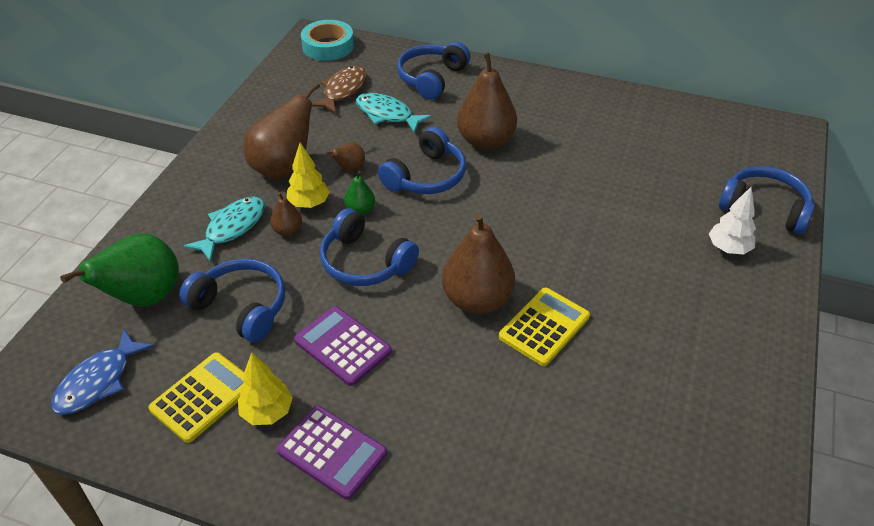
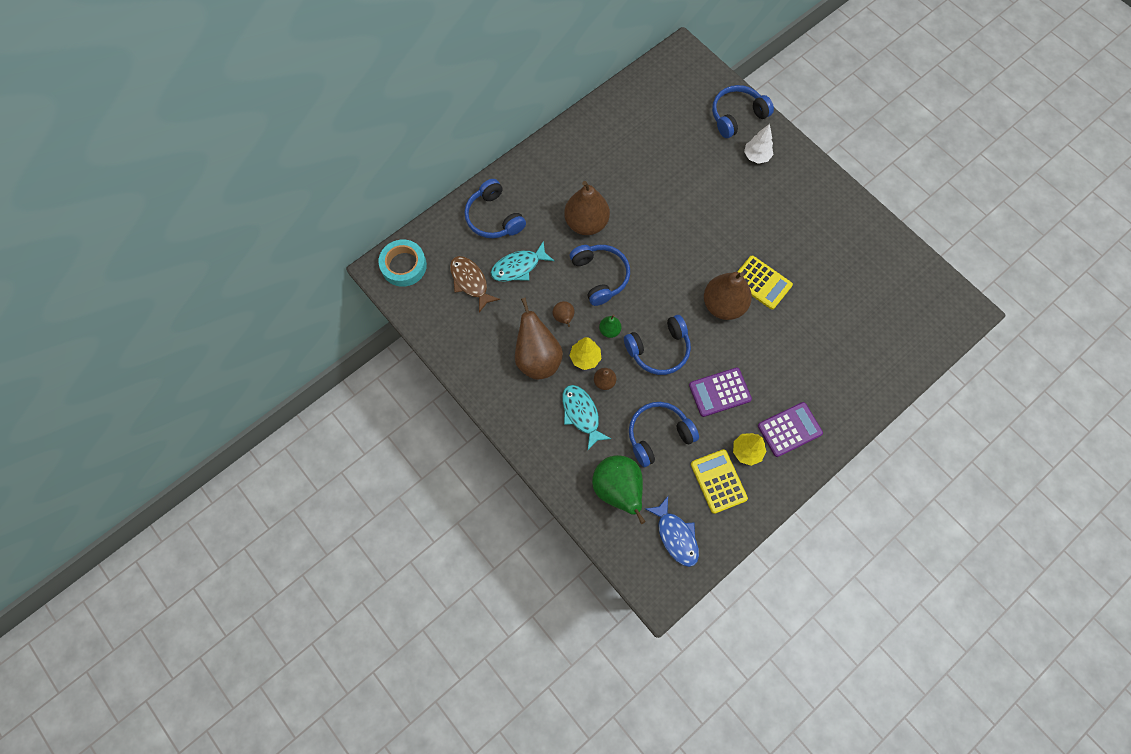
camera: 60 degrees left, 25 degrees up
yellow calculator [499,288,590,366] -> yellow calculator turned 150 degrees clockwise [737,256,793,310]

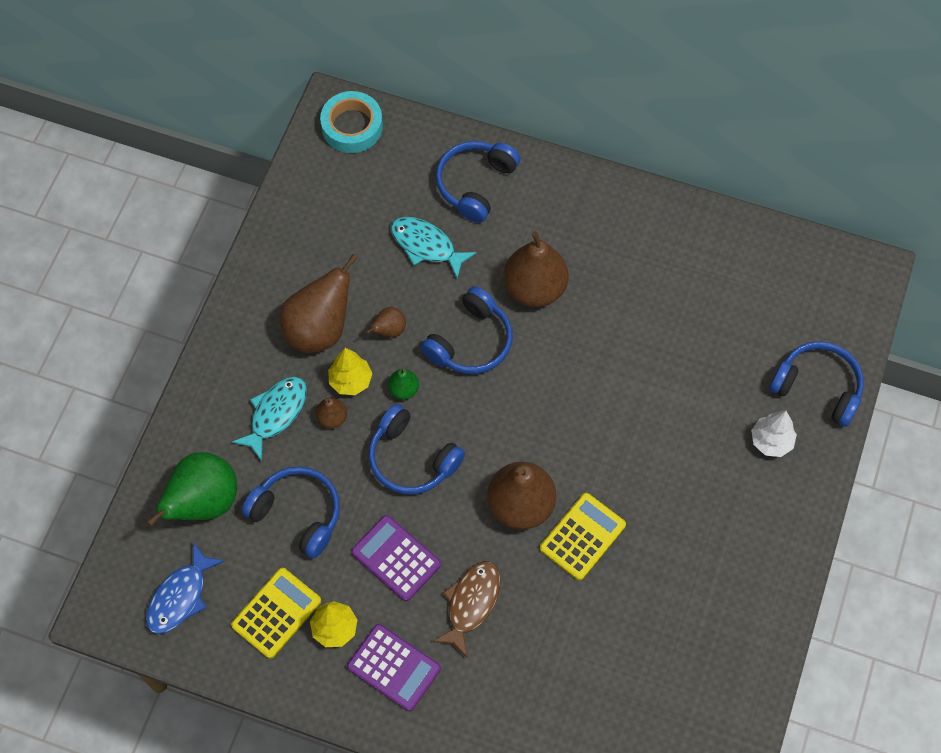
camera: 60 degrees right, 5 degrees down
brown fish [450,256,500,313] -> brown fish moved to [432,561,501,657]
yellow calculator [737,256,793,310] -> yellow calculator turned 150 degrees counterclockwise [540,493,626,580]

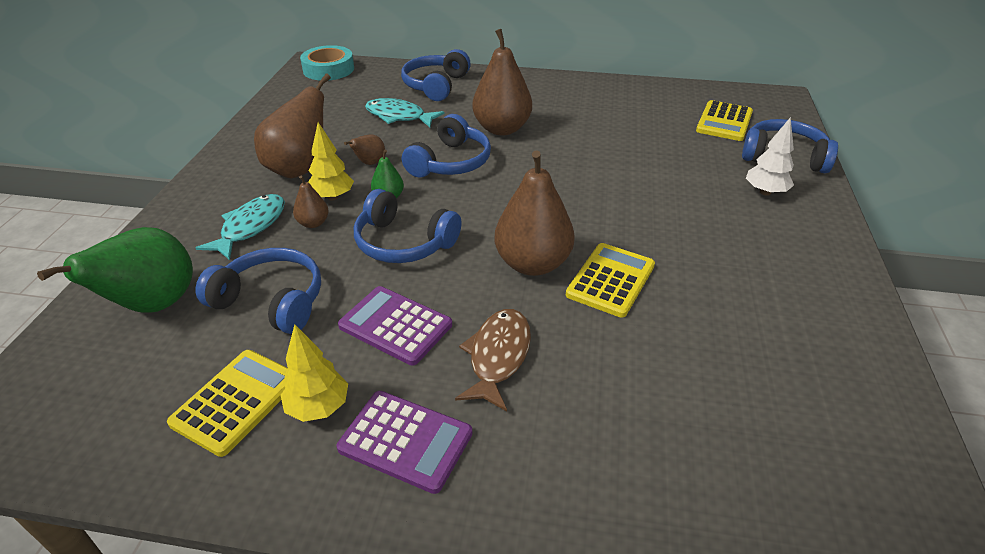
camera: 10 degrees left, 25 degrees down
blue fish [146,542,224,634] -> none
none -> yellow calculator [696,100,753,141]

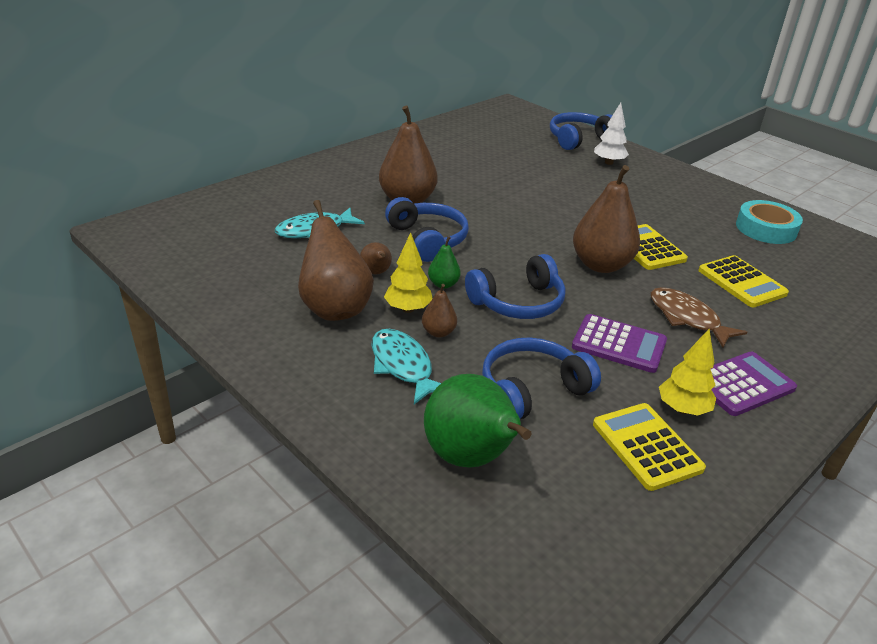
camera: 55 degrees left, 5 degrees down
turquoise tape [300,45,354,80] -> turquoise tape moved to [736,200,803,244]
purple calculator [338,286,452,366] -> purple calculator turned 135 degrees counterclockwise [572,314,667,373]
blue headphones [401,49,471,101] -> none
yellow calculator [696,100,753,141] -> yellow calculator moved to [698,255,789,307]

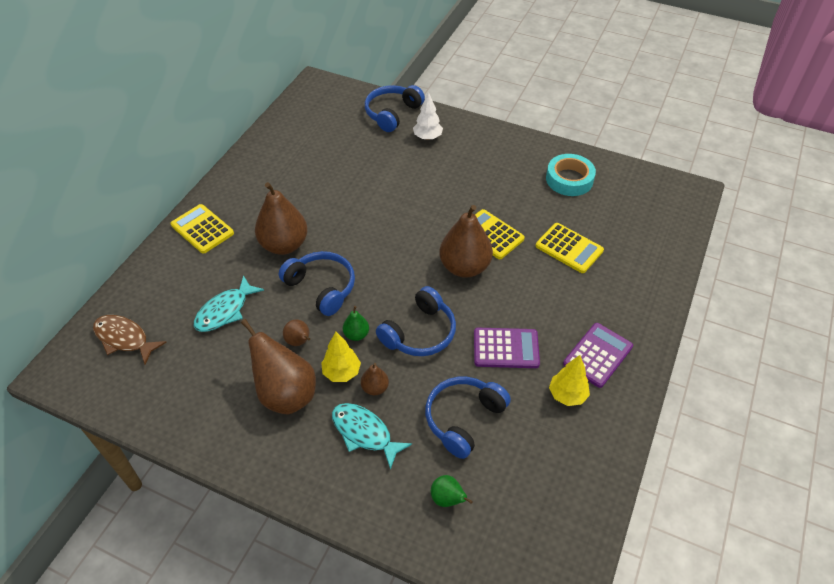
camera: 20 degrees left, 15 degrees up
green pear [424,374,532,468] -> green pear [431,475,473,507], size x0.47
yellow calculator [593,403,706,491] -> yellow calculator moved to [170,204,234,254]
brown fish [651,287,748,348] -> brown fish moved to [93,315,167,364]

